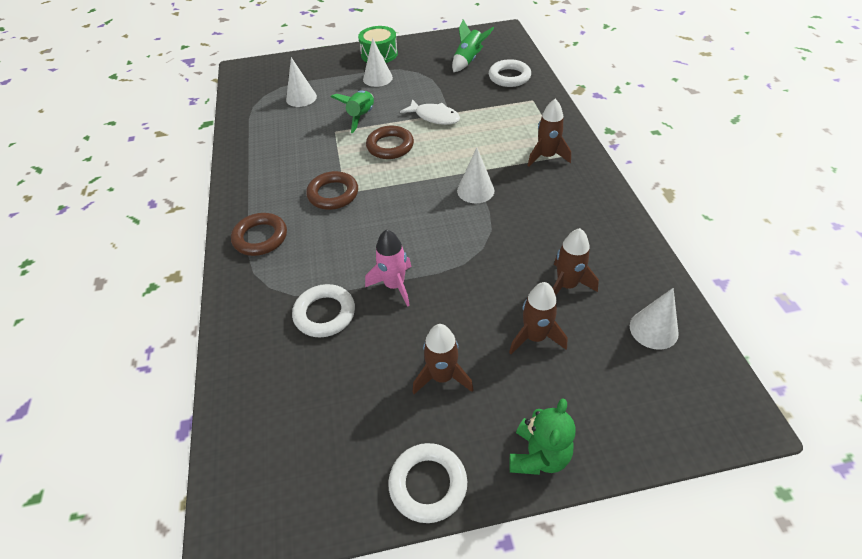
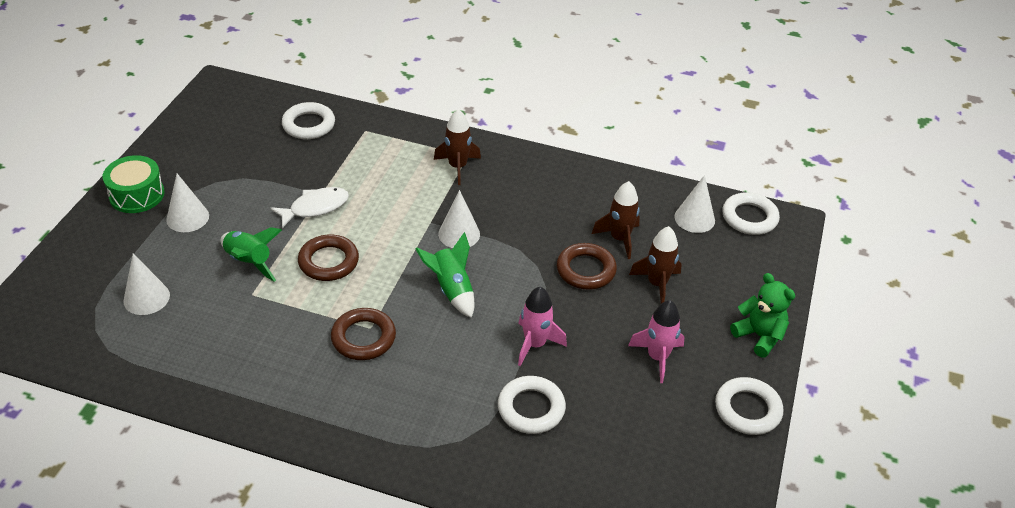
camera: 65 degrees left, 5 degrees down
brown ring [231,213,287,256] -> brown ring moved to [557,243,617,290]
brown rocket [413,324,474,394] -> pink rocket [628,300,684,383]
green rocket [452,20,494,72] -> green rocket moved to [416,232,475,318]
none -> white ring [722,192,780,235]

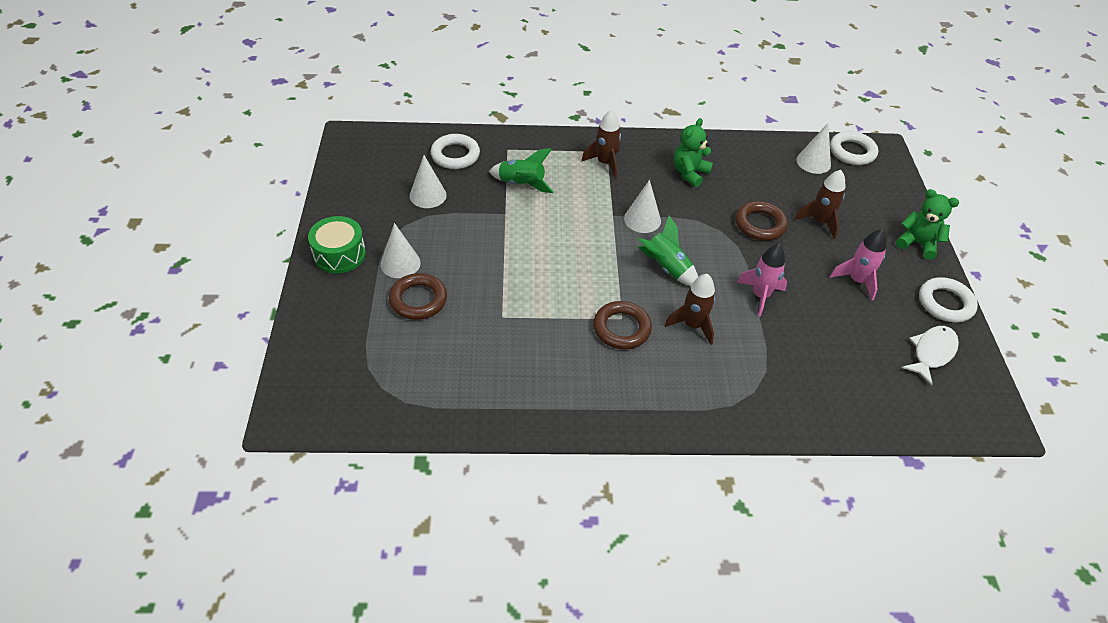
camera: 20 degrees left, 5 degrees up
white cone [123,253,170,315] -> white cone moved to [410,155,447,208]
green rocket [220,227,282,282] -> green rocket moved to [489,148,554,193]
white fish [270,187,349,228] -> white fish moved to [902,326,959,385]
brown ring [298,235,359,281] -> brown ring moved to [389,273,447,320]
white ring [498,376,566,434] -> none
brown rocket [592,181,640,259] -> brown rocket moved to [664,274,716,345]
none -> green teddy bear [674,118,713,187]

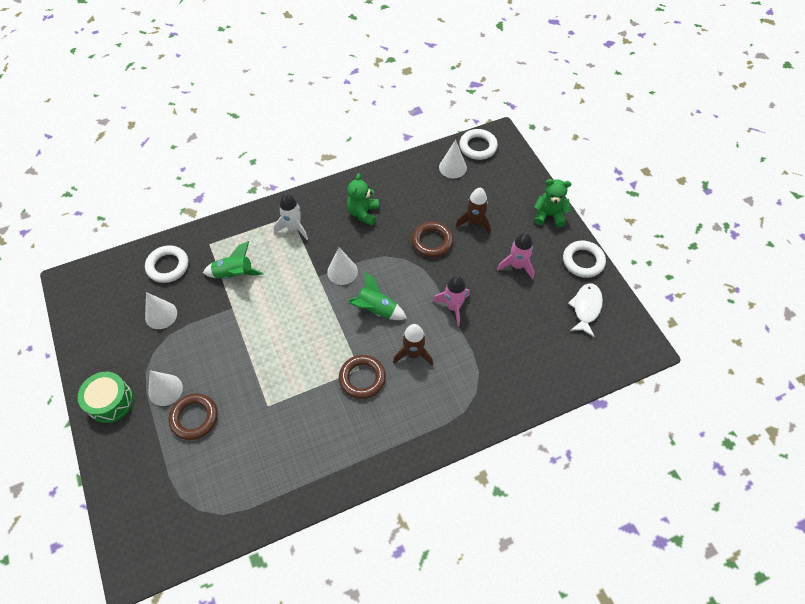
camera: 20 degrees left, 10 degrees up
brown rocket [581,110,621,178] -> white rocket [273,194,308,240]

